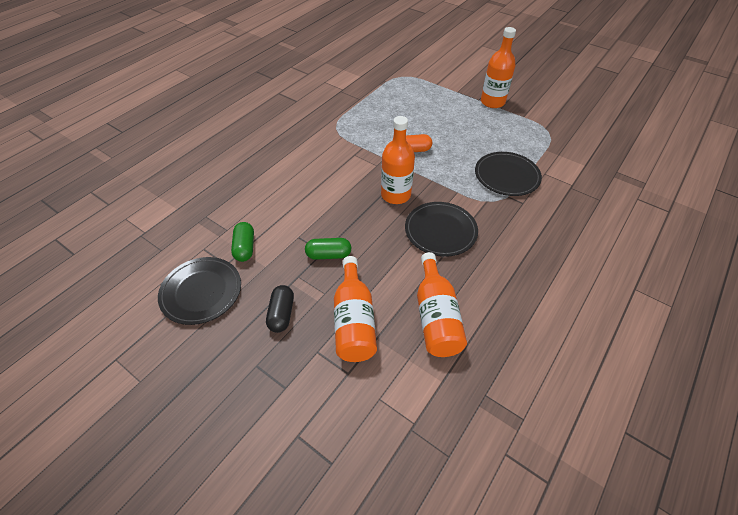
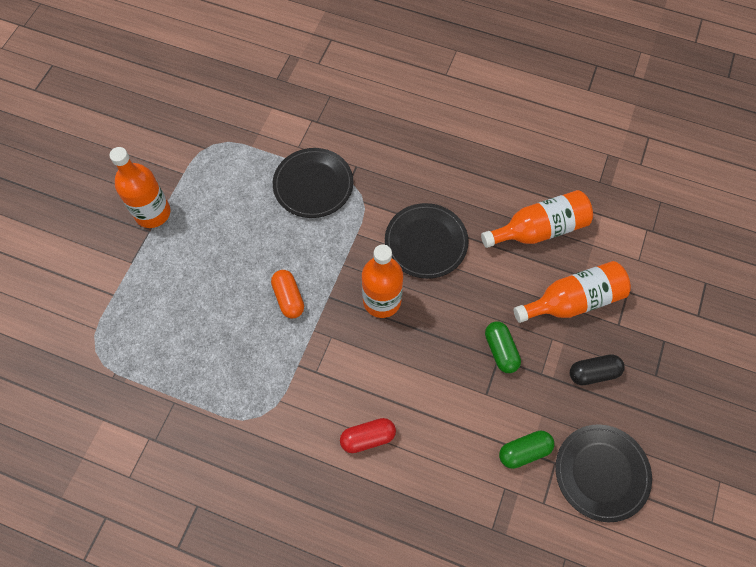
camera: 105 degrees left, 15 degrees up
none -> red capsule [340,418,396,453]

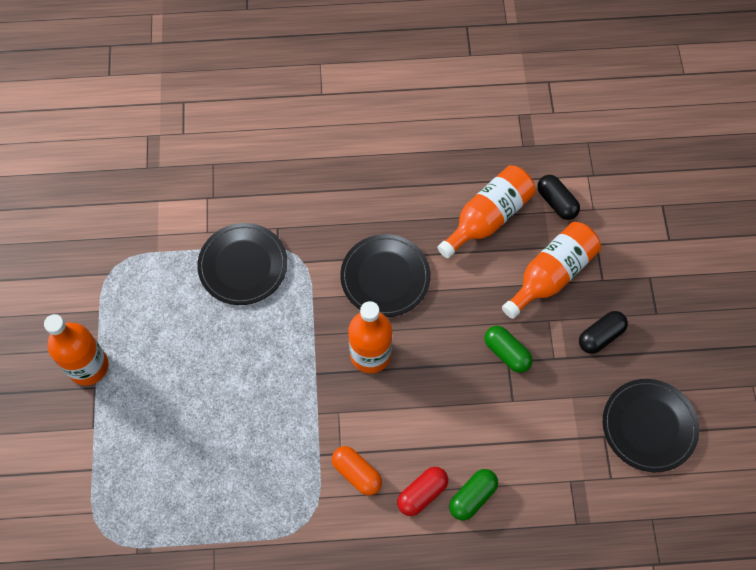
camera: 25 degrees left, 0 degrees up
orange capsule [271,270,304,318] -> orange capsule moved to [332,446,382,496]
green capsule [499,430,554,469] -> green capsule moved to [449,469,498,520]
none -> black capsule [537,175,580,220]

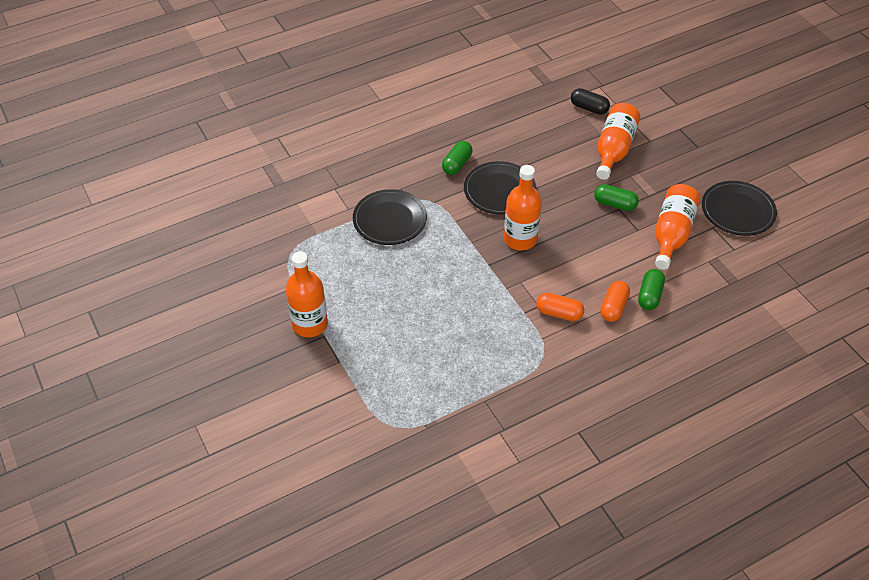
camera: 25 degrees left, 15 degrees down
red capsule [397,467,448,516] -> orange capsule [600,281,630,322]
orange bottle [437,165,536,258] -> orange bottle moved to [655,184,700,270]
black capsule [579,311,628,354] -> none
none -> green capsule [442,141,472,175]

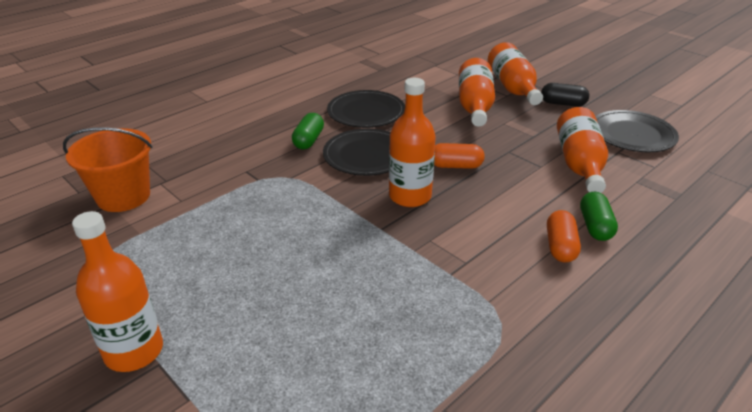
camera: 15 degrees left, 15 degrees down
black plate [353,189,427,245] -> black plate moved to [327,90,405,128]
orange capsule [536,293,584,321] -> orange capsule moved to [434,143,485,169]
black capsule [571,88,610,115] -> black capsule moved to [541,83,589,107]
green capsule [594,184,639,211] -> none
none -> orange bucket [63,127,152,212]
none -> orange bottle [488,42,543,105]

